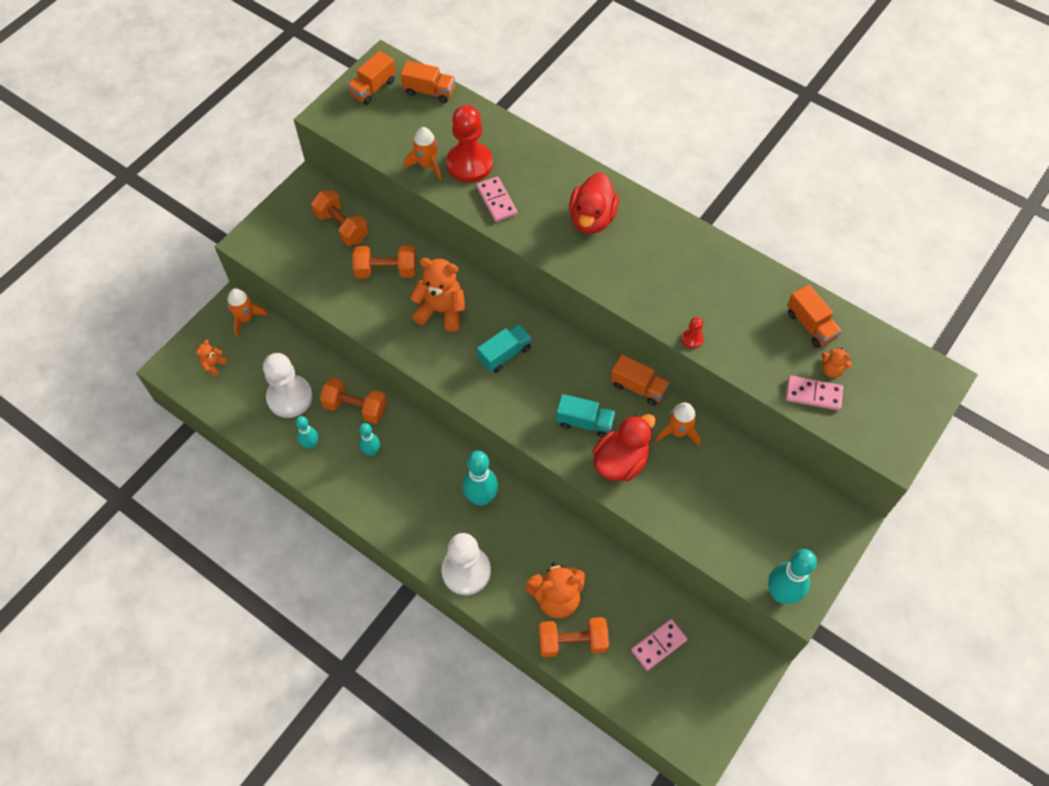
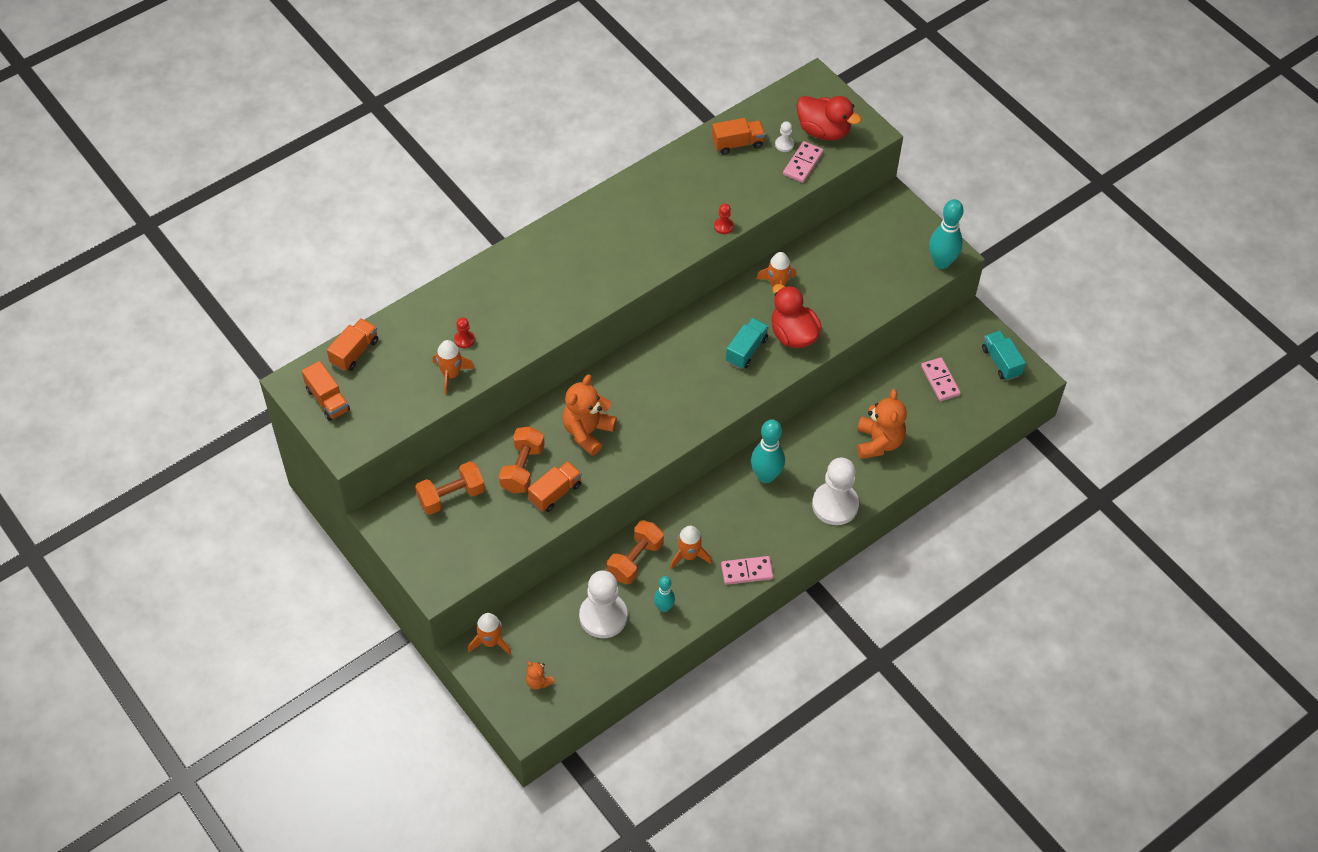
camera: 75 degrees left, 5 degrees down
turquoise bowling pin [359,423,380,456] -> orange rocket [670,526,712,569]
red pawn [446,105,493,182] -> red pawn [454,317,475,348], size x0.43
pink domino [476,176,518,222] -> pink domino moved to [721,556,773,585]
turquoise truck [477,324,532,373] -> turquoise truck moved to [982,330,1026,381]
orange dumbbell [539,617,609,657] -> none
red duck [569,173,619,234] -> red duck moved to [797,96,861,141]
orange truck [611,354,669,406] -> orange truck moved to [528,461,582,512]
orange teddy bear [821,348,852,378] -> white pawn [775,121,794,152]

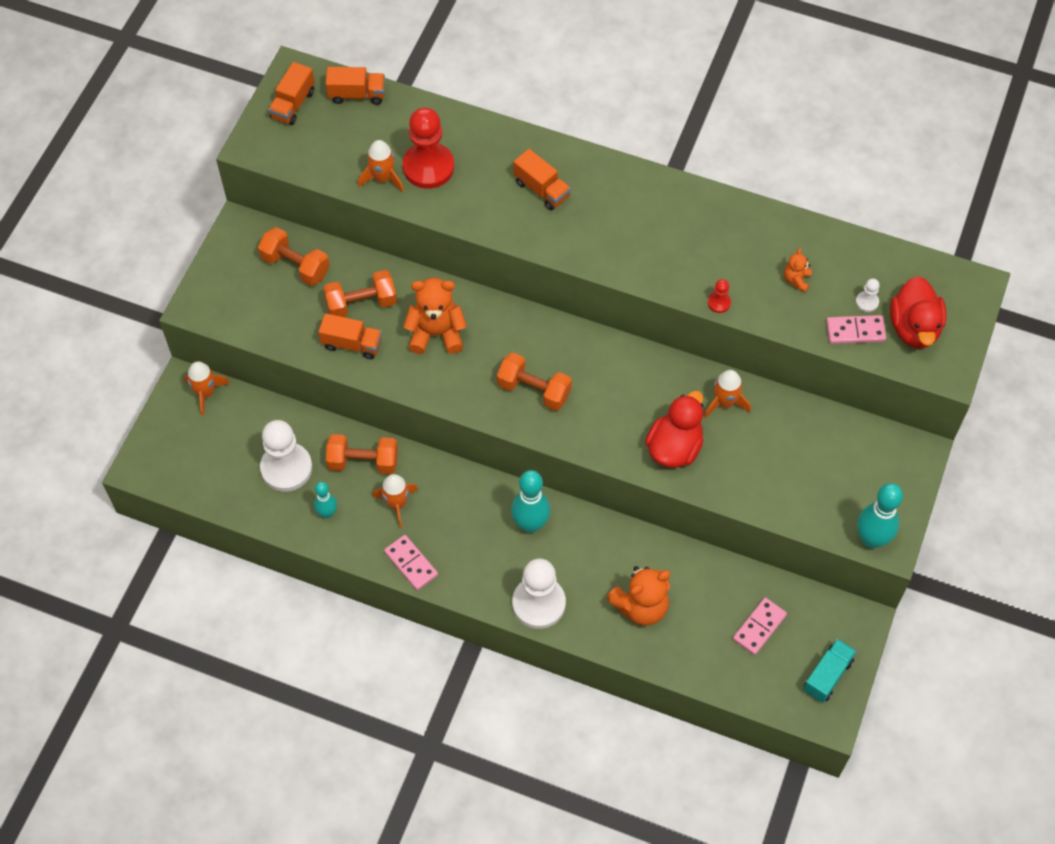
camera: 60 degrees right, 5 degrees up
red pawn [454,317,475,348] -> red pawn [403,107,454,189], size x2.34
orange teddy bear [526,661,555,690] -> orange teddy bear moved to [784,248,811,292]
orange truck [712,118,765,155] -> orange truck moved to [514,149,571,210]
turquoise truck [726,318,769,369] -> none
none -> orange dumbbell [497,352,572,411]

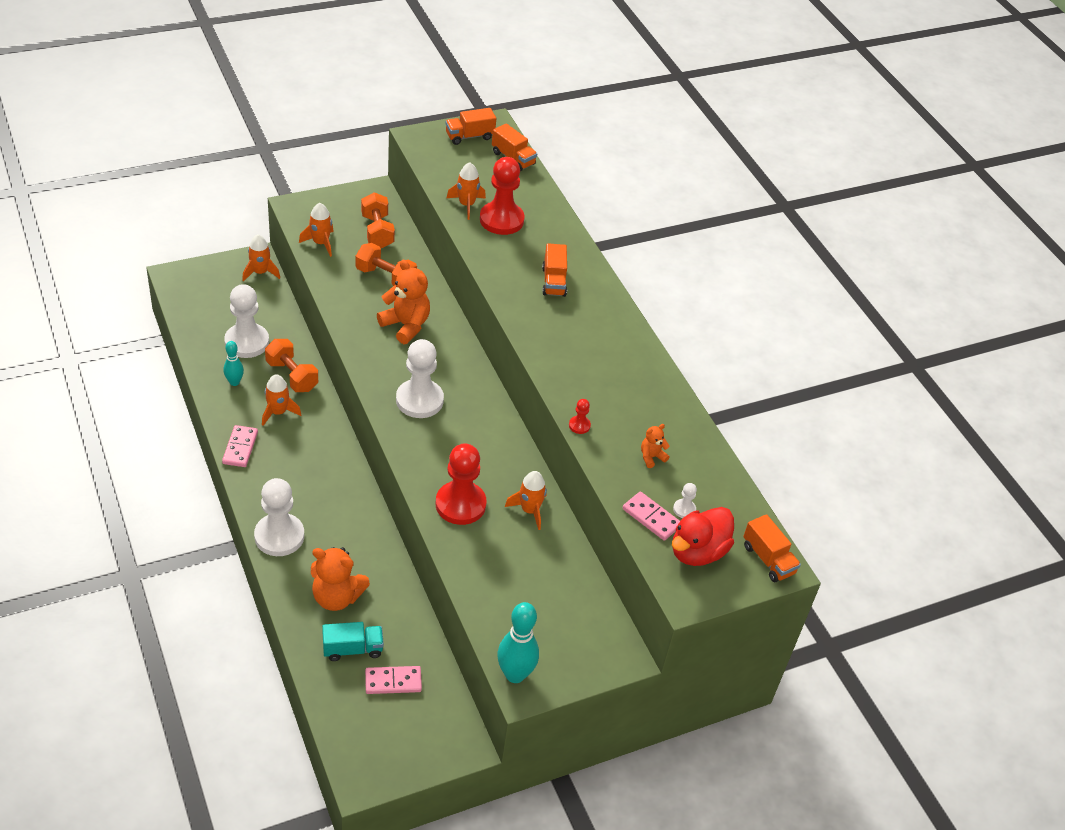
camera: 40 degrees right, 15 degrees down
orange truck [318,313,382,359] -> orange truck moved to [743,514,801,582]
orange dumbbell [497,352,572,411] -> white pawn [396,339,444,418]
turquoise bowling pin [511,470,550,533] -> none
red duck [645,391,704,468] -> red pawn [436,443,487,525]
turquoise truck [803,639,857,703] -> turquoise truck moved to [322,622,384,661]
none -> orange rocket [299,203,334,257]

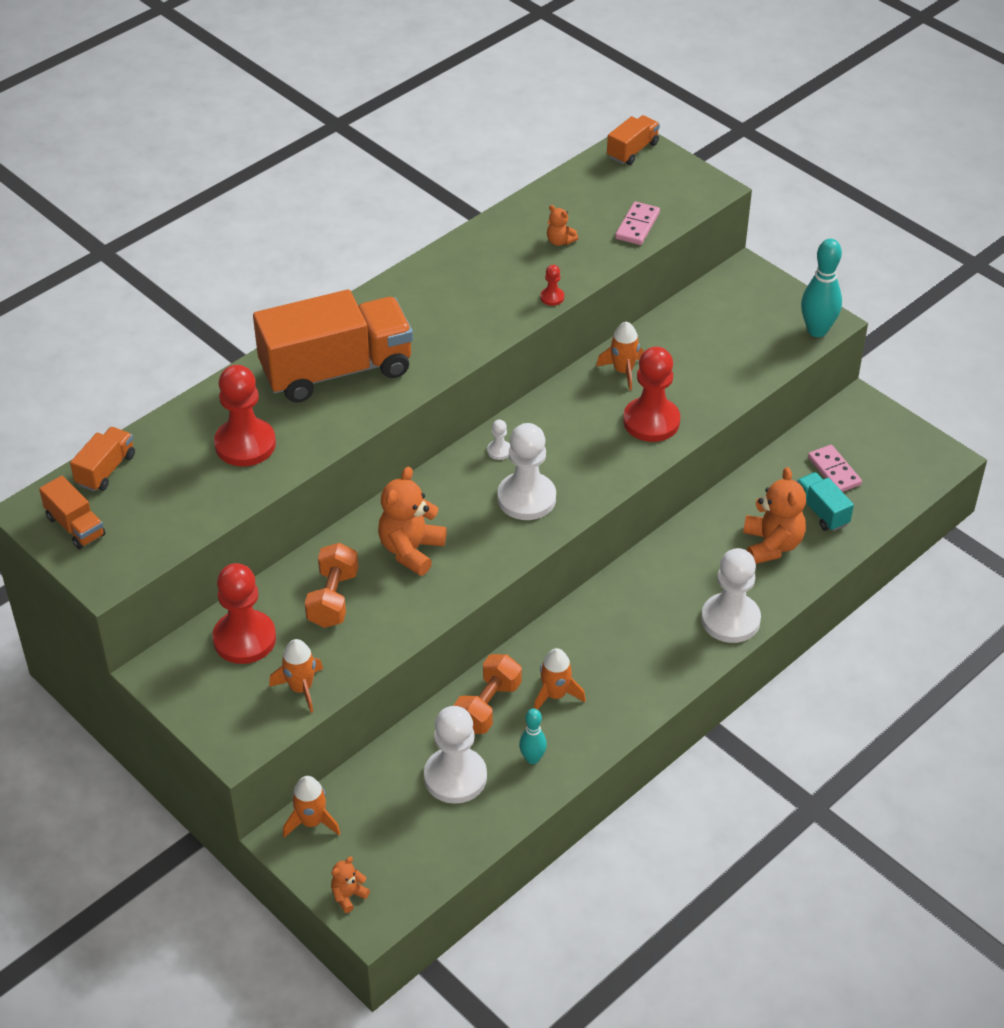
camera: 105 degrees left, 0 degrees up
pink domino [222,425,258,467] -> none
orange dumbbell [361,192,395,248] -> red pawn [212,563,276,664]
orange rocket [447,162,486,220] -> none
orange truck [542,243,567,297] -> orange truck [253,290,413,403], size x2.22
red duck [672,507,734,566] -> none
white pawn [673,483,697,518] -> white pawn moved to [487,419,510,460]
none -> orange teddy bear [331,857,370,913]

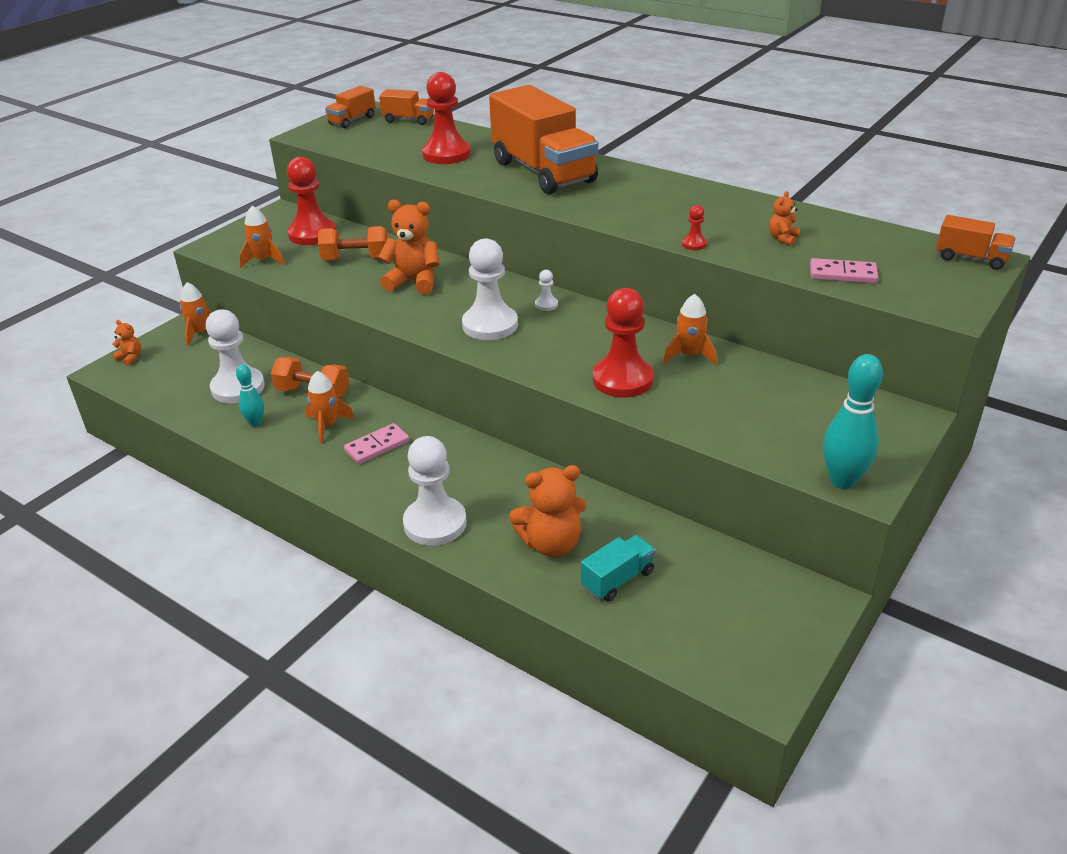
camera: 80 degrees right, 10 degrees down
pink domino [808,445,862,492] -> pink domino moved to [344,423,409,464]

